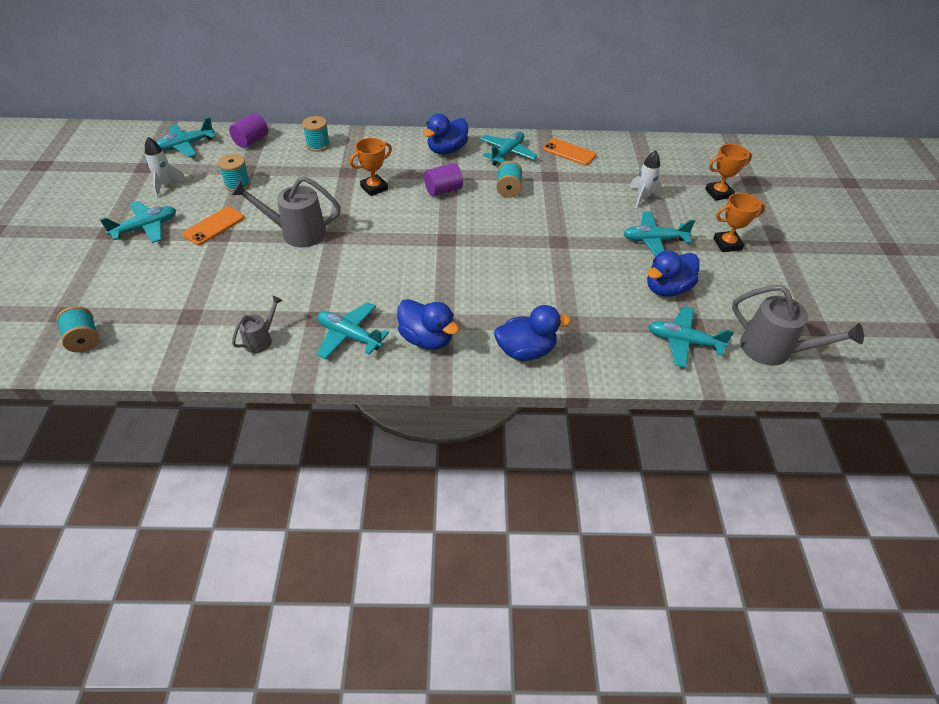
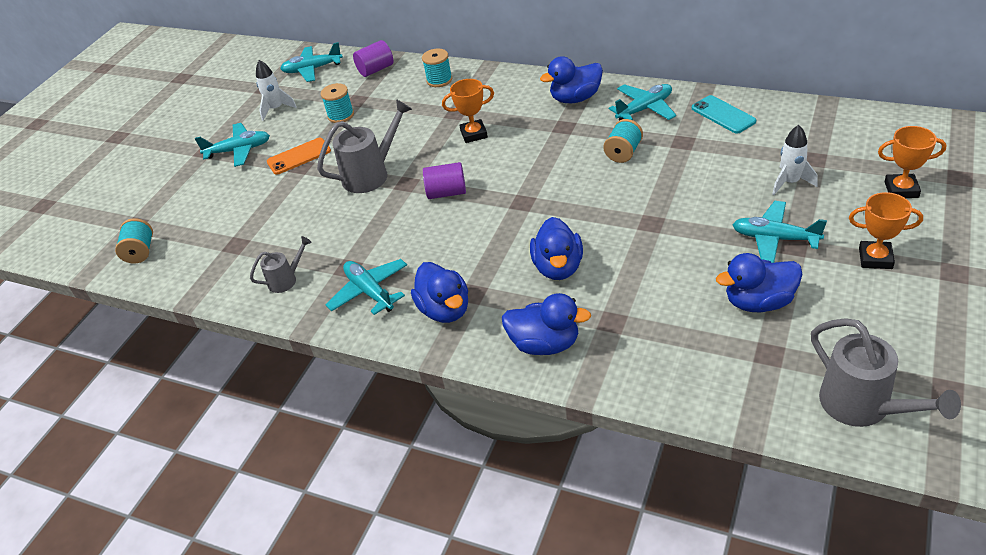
camera: 30 degrees right, 5 degrees down
grey watering can [232,176,341,247] -> grey watering can turned 120 degrees clockwise [317,99,412,193]
purple cylinder [424,163,463,196] -> purple cylinder moved to [423,162,466,199]
orange phone [543,138,596,165] -> turquoise phone [692,95,756,133]
turquoise plane [648,306,734,368] -> none
none -> blue duck [530,217,583,280]

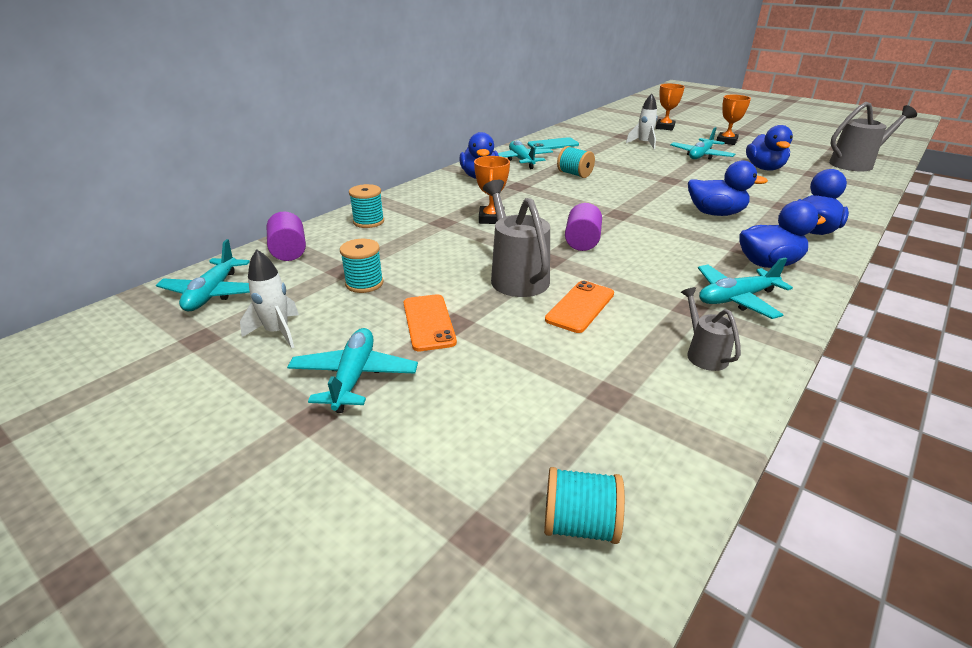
camera: 80 degrees left, 10 degrees down
none -> orange phone [545,281,614,333]

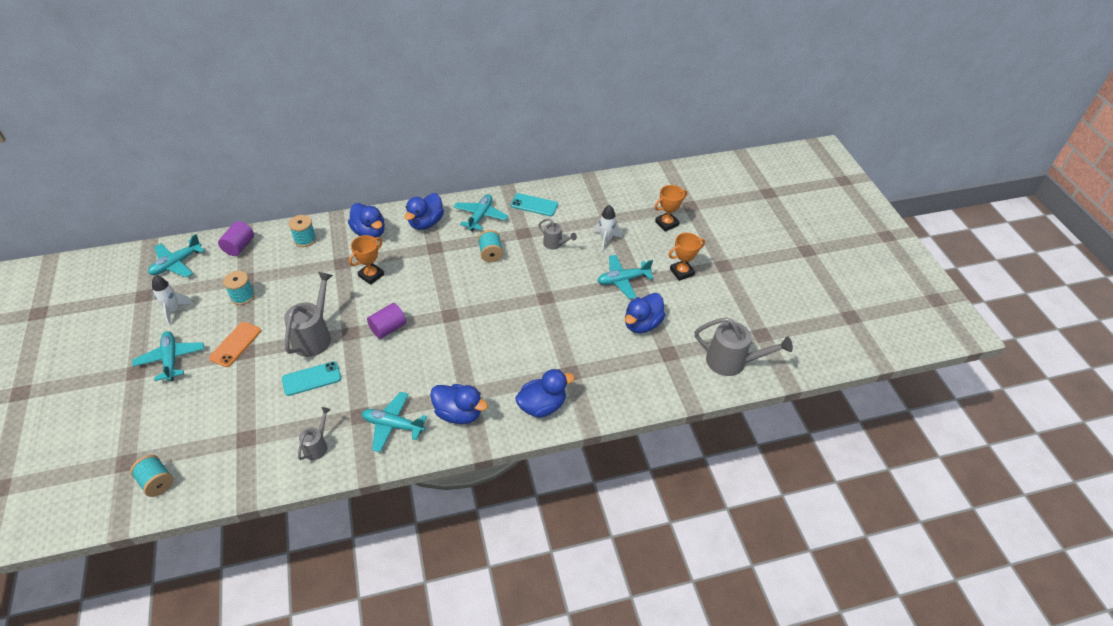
camera: 35 degrees right, 15 degrees up
turquoise plane [287,328,418,413] -> turquoise plane turned 60 degrees counterclockwise [133,331,204,381]
orange phone [545,281,614,333] -> turquoise phone [282,361,341,396]
blue duck [688,160,768,216] -> blue duck moved to [348,203,385,238]
none -> grey watering can [539,218,577,250]

